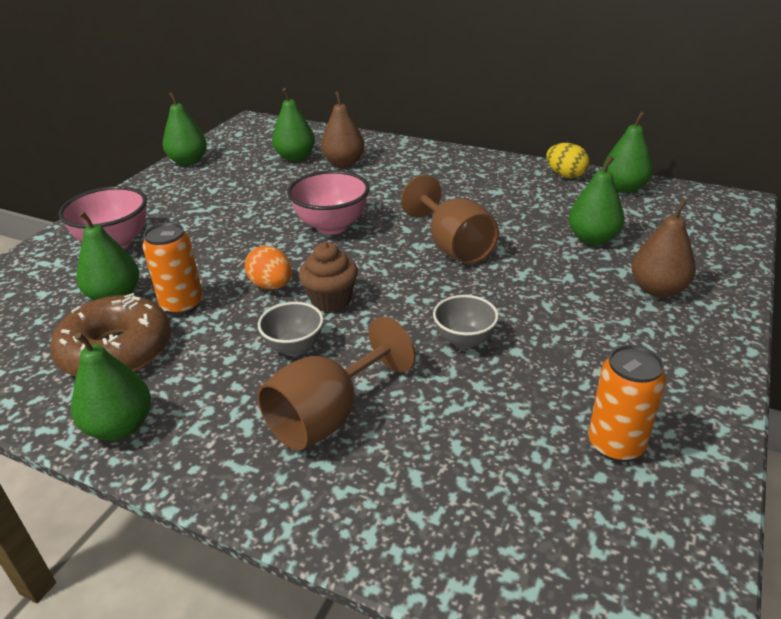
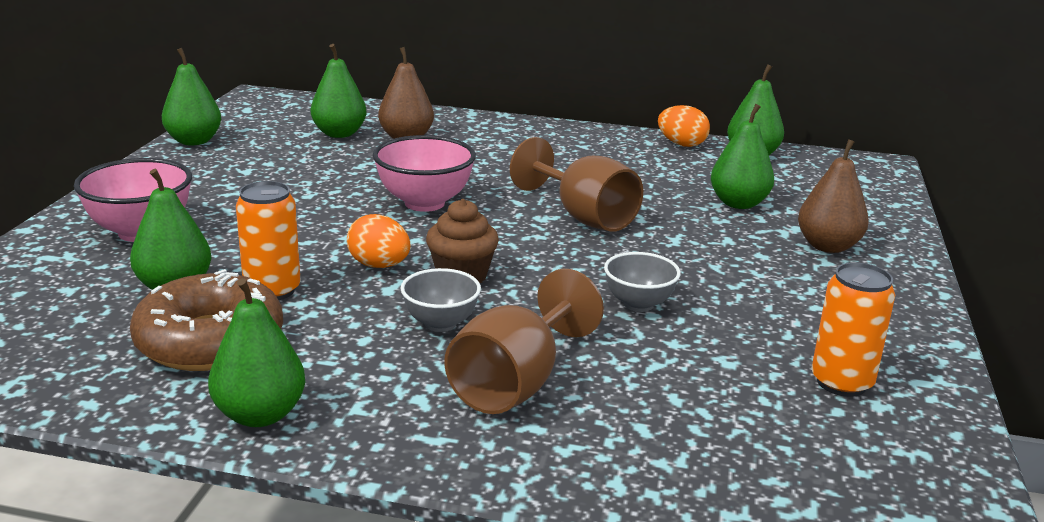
camera: 15 degrees left, 10 degrees down
yellow egg [546,143,589,178] -> orange egg [658,105,710,147]

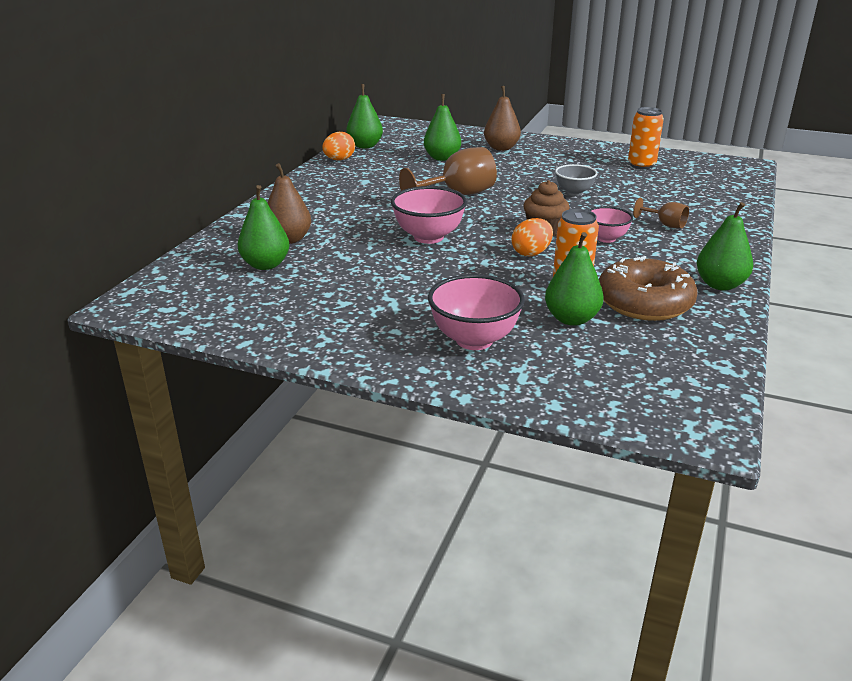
camera: 80 degrees left, 5 degrees up
green pear [162,48,221,145] -> none
grey bowl [400,268,481,332] -> pink bowl [588,206,633,243]
brown goblet [444,269,604,414] -> brown goblet [633,198,689,228], size x0.51

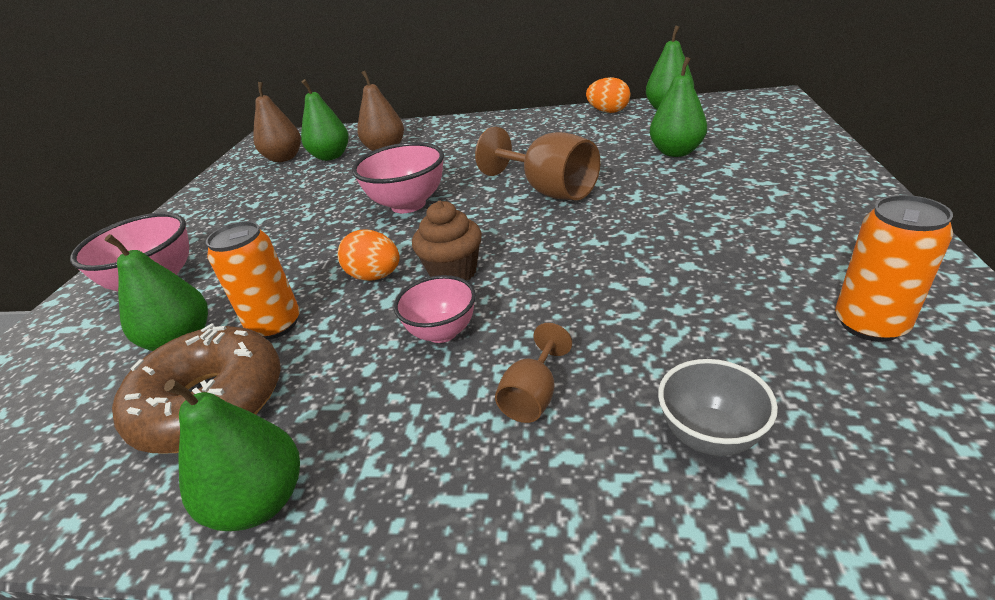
camera: 80 degrees right, 5 degrees up
brown pear [484,86,521,151] -> brown pear moved to [253,82,301,162]
grey bowl [555,164,598,196] -> grey bowl moved to [658,359,778,456]

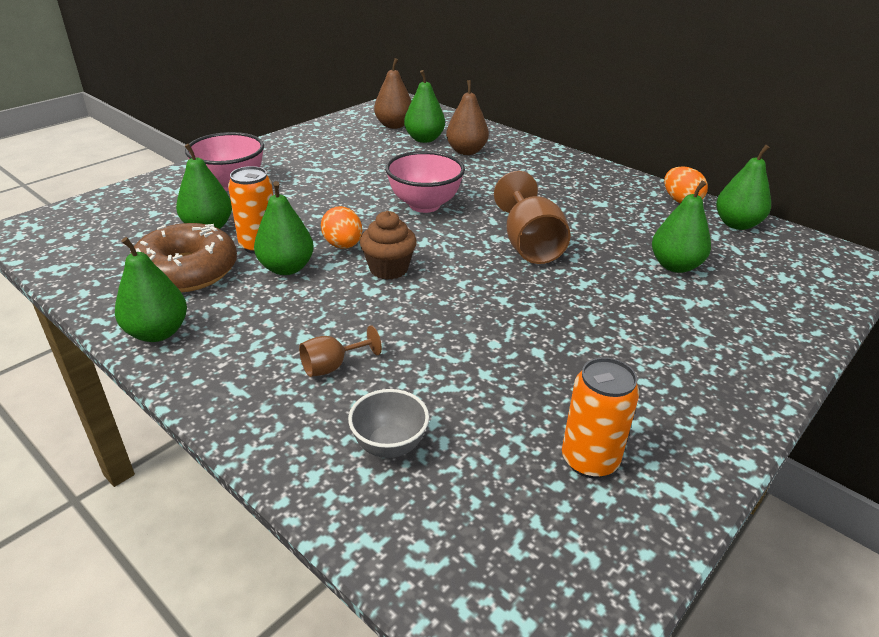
camera: 30 degrees right, 0 degrees up
pink bowl [394,275,476,343] -> none
none -> green pear [254,181,314,275]

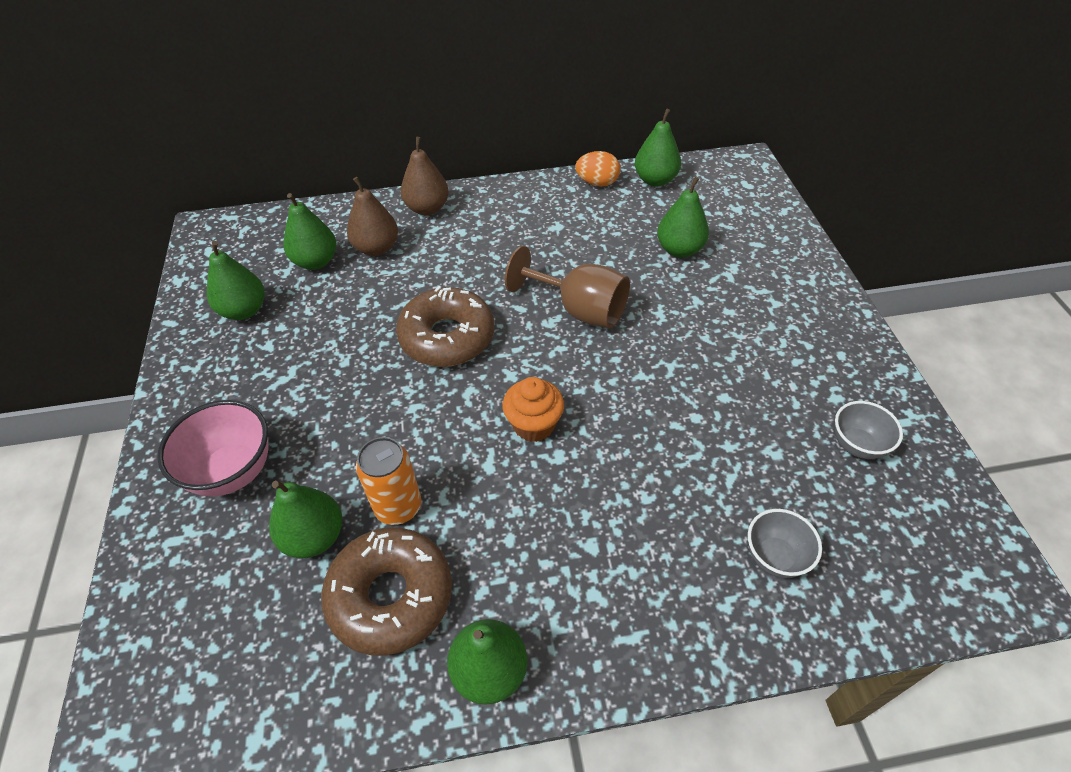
camera: 50 degrees left, 15 degrees up
green pear [254,181,314,275] -> green pear moved to [207,241,265,320]
brown goblet [299,325,382,377] -> none
orange egg [321,206,362,249] -> none
brown cupcake [360,211,417,280] -> orange cupcake [503,377,564,442]
brown pear [374,58,411,129] -> brown pear moved to [401,137,449,215]
pink bowl [385,151,465,213] -> brown donut [396,286,495,367]
orange can [562,357,639,478] -> grey bowl [835,401,903,459]

